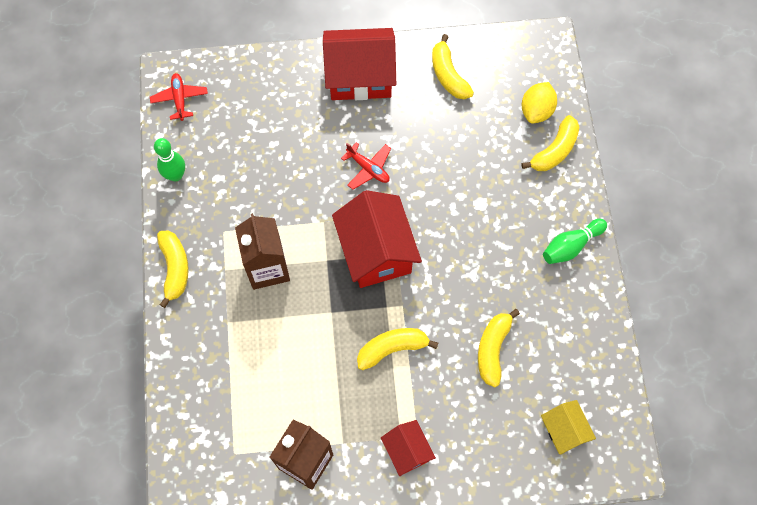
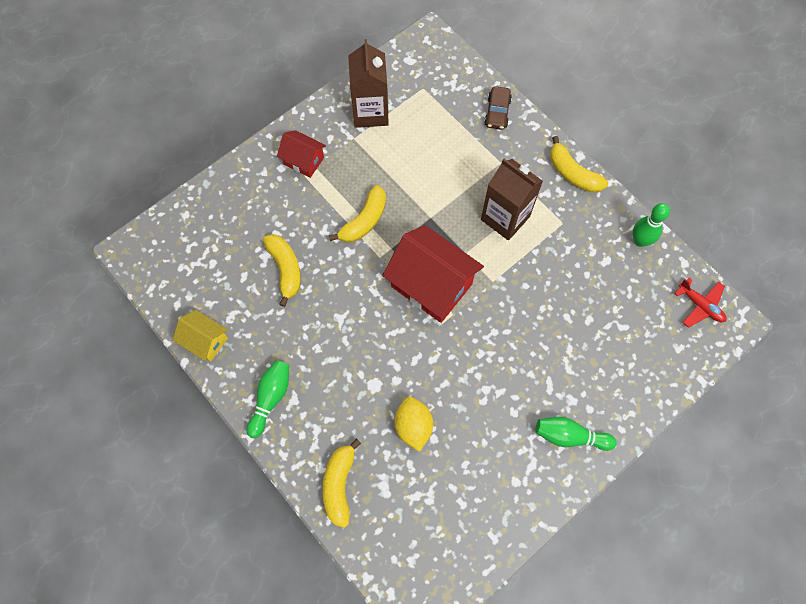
camera: 145 degrees right, 0 degrees up
red house [323,28,396,100] -> green bowling pin [536,417,617,451]
red plane [341,142,391,190] -> none
yellow banana [432,34,474,99] -> none
yellow lemon [522,82,557,124] -> yellow lemon moved to [394,397,433,452]
yellow house [541,400,596,454] -> yellow house moved to [173,310,228,362]
none -> brown car [484,86,512,130]

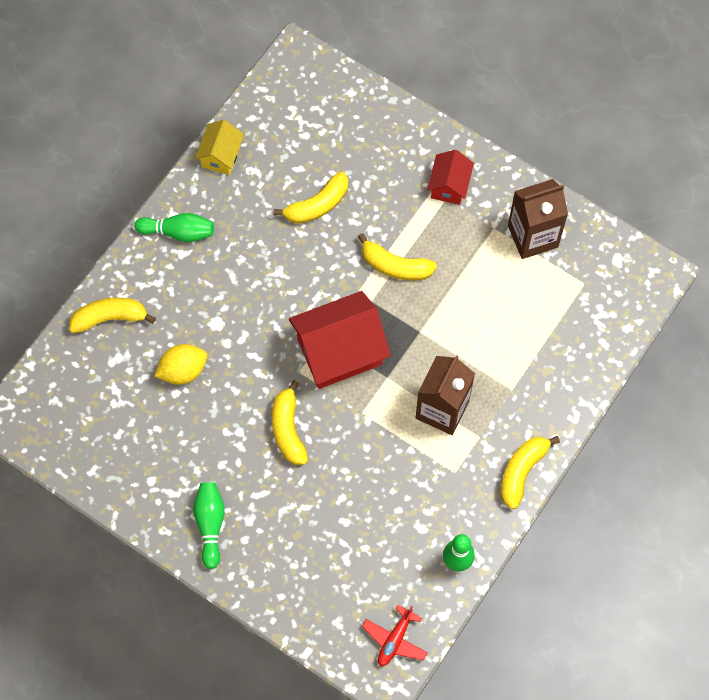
camera: 75 degrees right, 0 degrees up
red house [382,225,484,323] -> red house turned 45 degrees clockwise [289,291,391,389]
brown car [484,86,512,130] -> none
none -> yellow banana [272,380,308,465]

